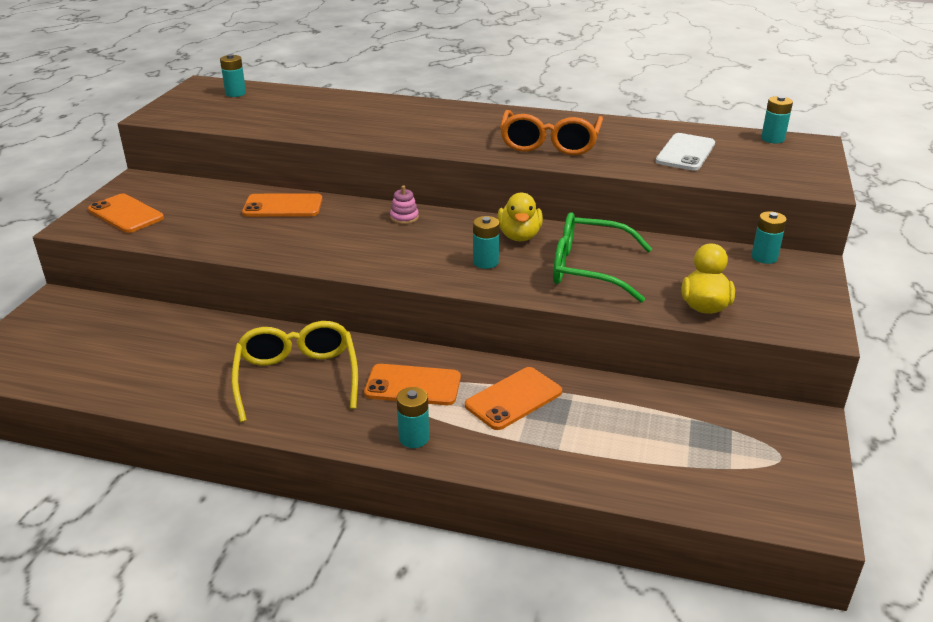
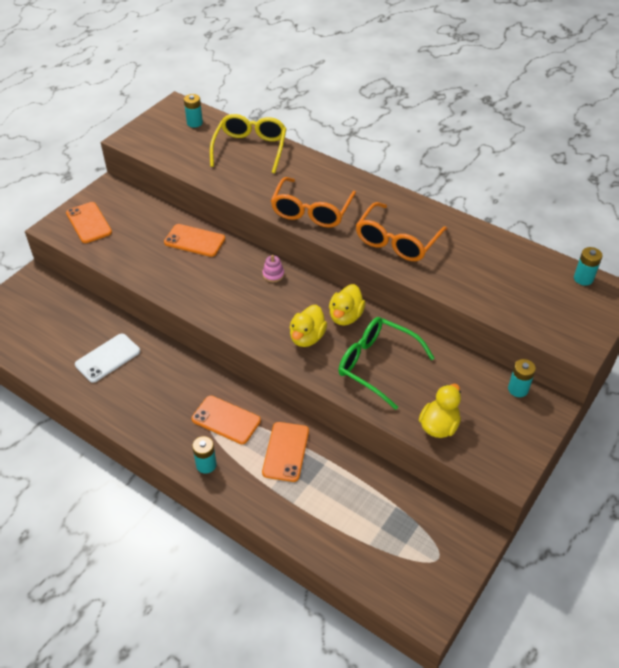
camera: 20 degrees right, 15 degrees up
yellow glasses [231,321,358,422] -> yellow glasses moved to [210,114,287,173]
orange phone [465,367,562,430] -> orange phone turned 60 degrees counterclockwise [262,422,309,482]
turquoise battery [473,216,500,269] -> yellow duck [290,305,327,347]
white phone [656,133,715,171] -> white phone moved to [75,334,140,383]
none -> orange glasses [271,177,356,228]

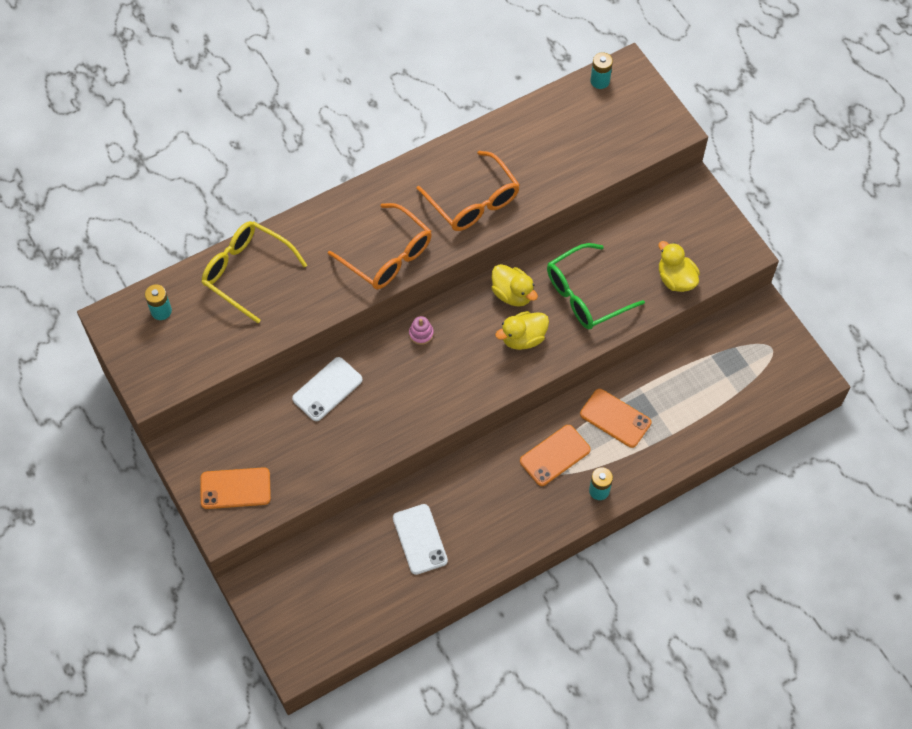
camera: 65 degrees left, 15 degrees up
orange phone [164,224,225,257] -> white phone [292,357,363,421]
yellow duck [290,305,327,347] -> yellow duck turned 105 degrees clockwise [495,311,549,350]
turquoise battery [508,359,536,397] -> none

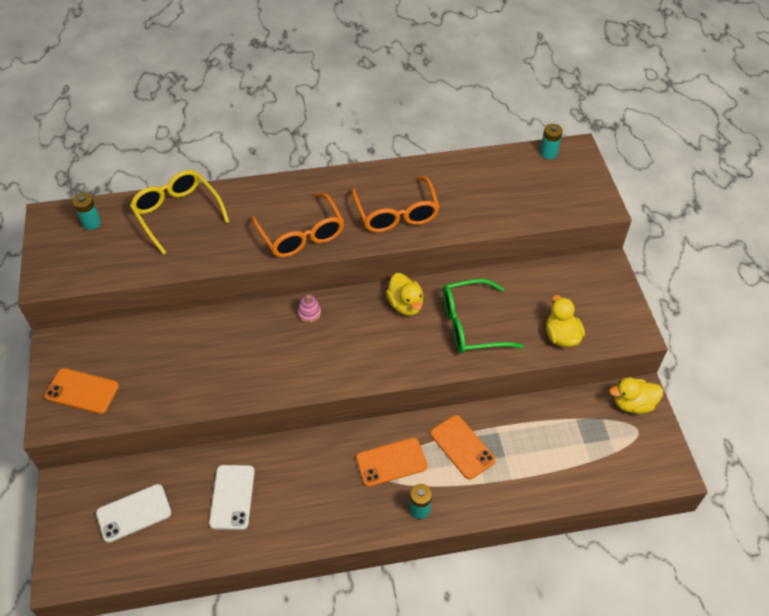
camera: 20 degrees right, 10 degrees down
white phone [292,357,363,421] -> white phone moved to [96,484,171,543]
yellow duck [495,311,549,350] -> yellow duck moved to [609,377,663,414]

